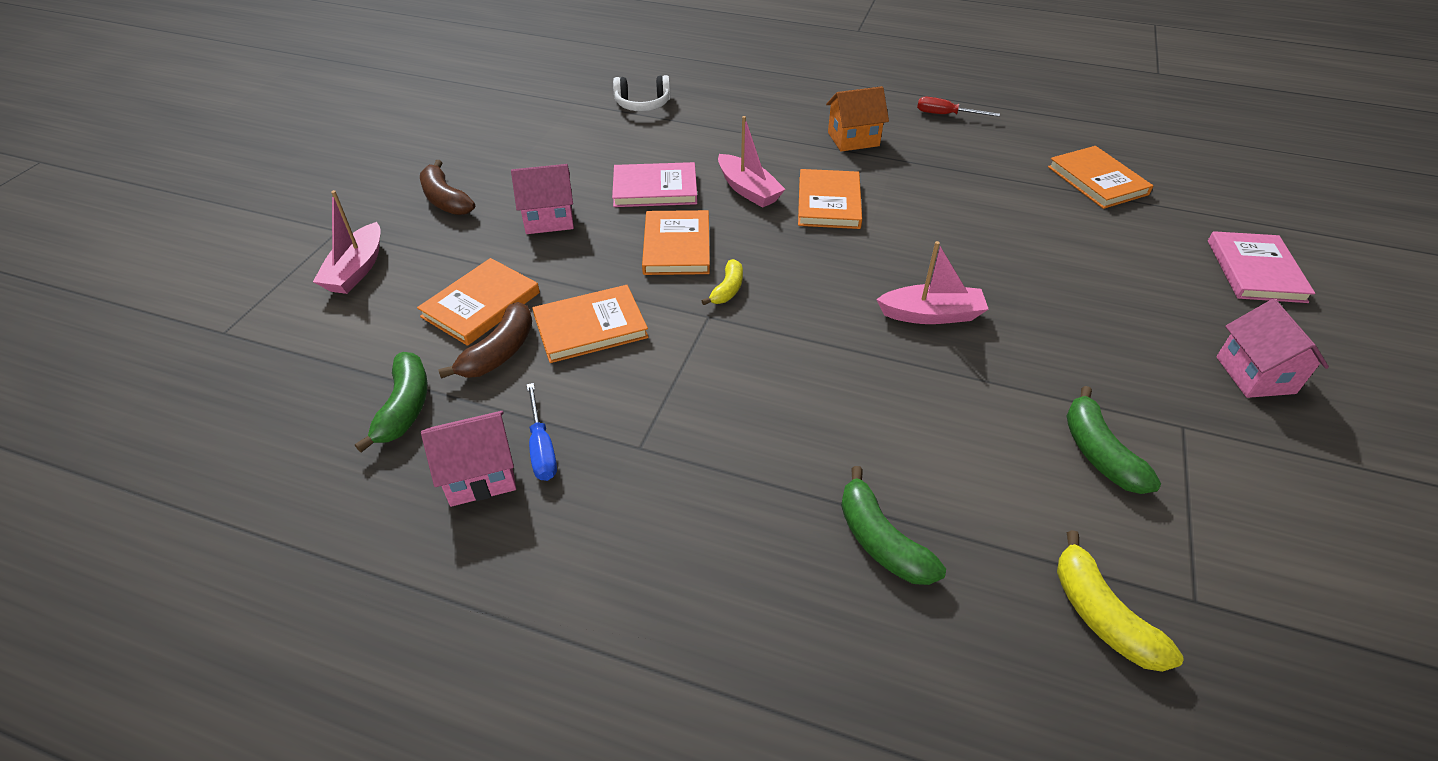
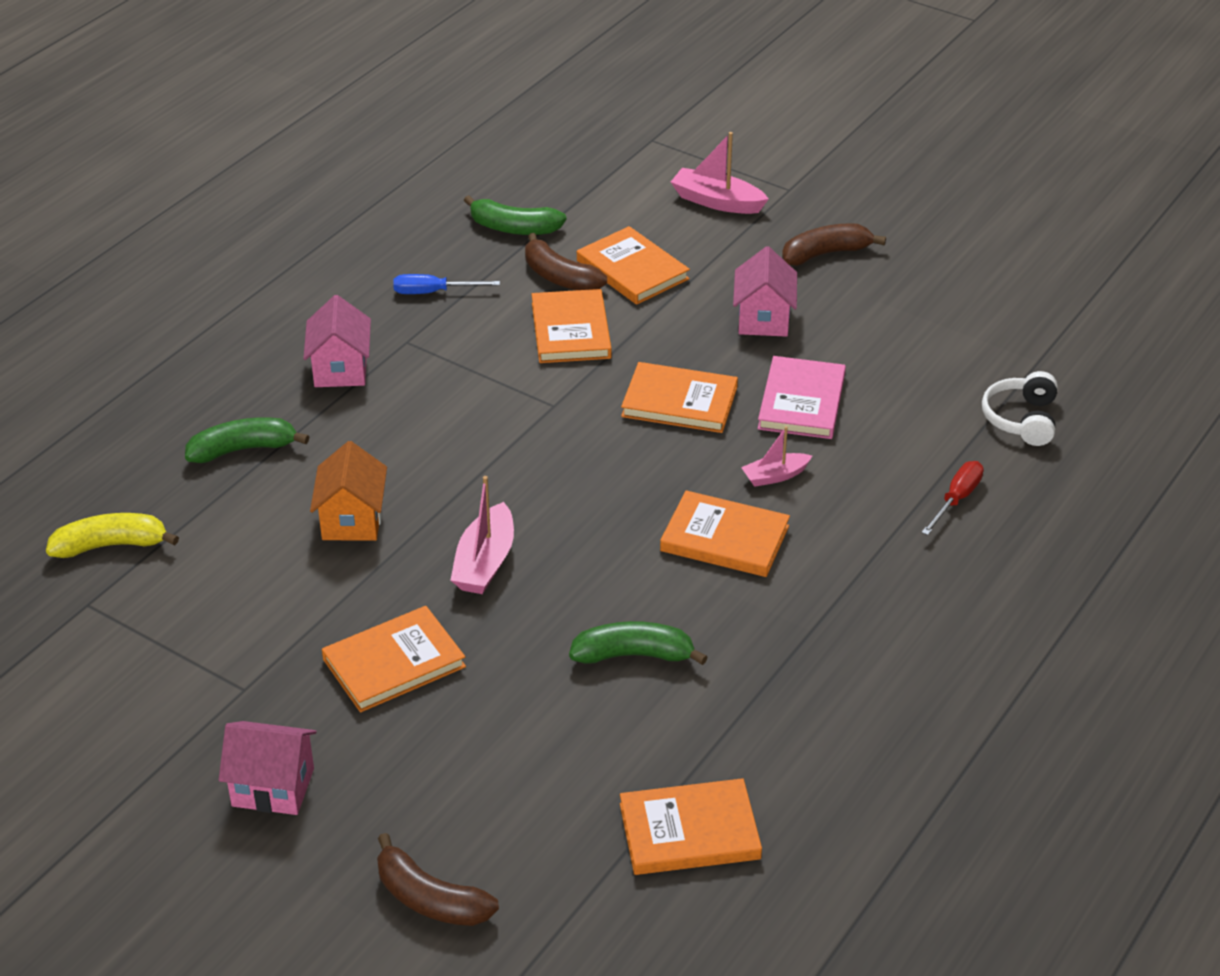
camera: 105 degrees right, 5 degrees down
pink house [421,411,516,507] -> pink house moved to [303,295,371,387]
yellow banana [702,259,743,305] -> none
pink boat [718,116,786,208] -> pink boat [741,426,812,487], size x0.63
orange house [826,86,889,152] -> orange house moved to [310,441,387,541]
red screwdriver [917,97,1000,117] -> red screwdriver moved to [922,461,984,535]
green banana [1067,386,1161,494] -> green banana moved to [569,621,708,665]
pink book [1208,231,1315,303] -> brown banana [377,833,499,926]
none -> orange book [322,606,466,712]

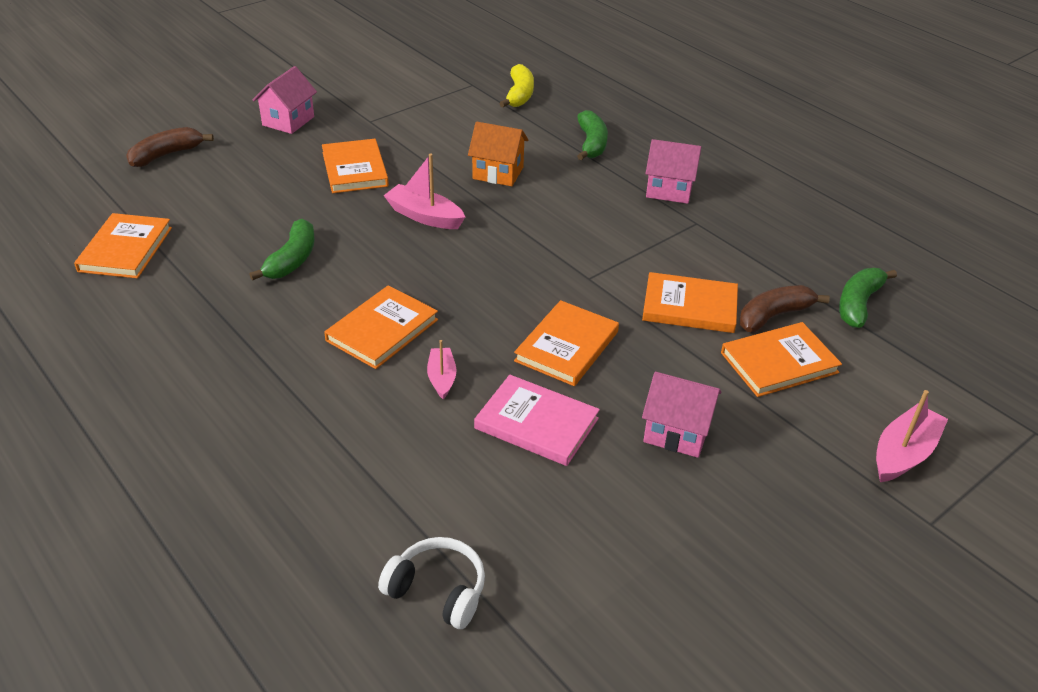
camera: 105 degrees right, 0 degrees up
blue screwdriver [393,274,500,294] -> none
brown banana [782,223,886,266] -> none
red screwdriver [922,461,984,535] -> none

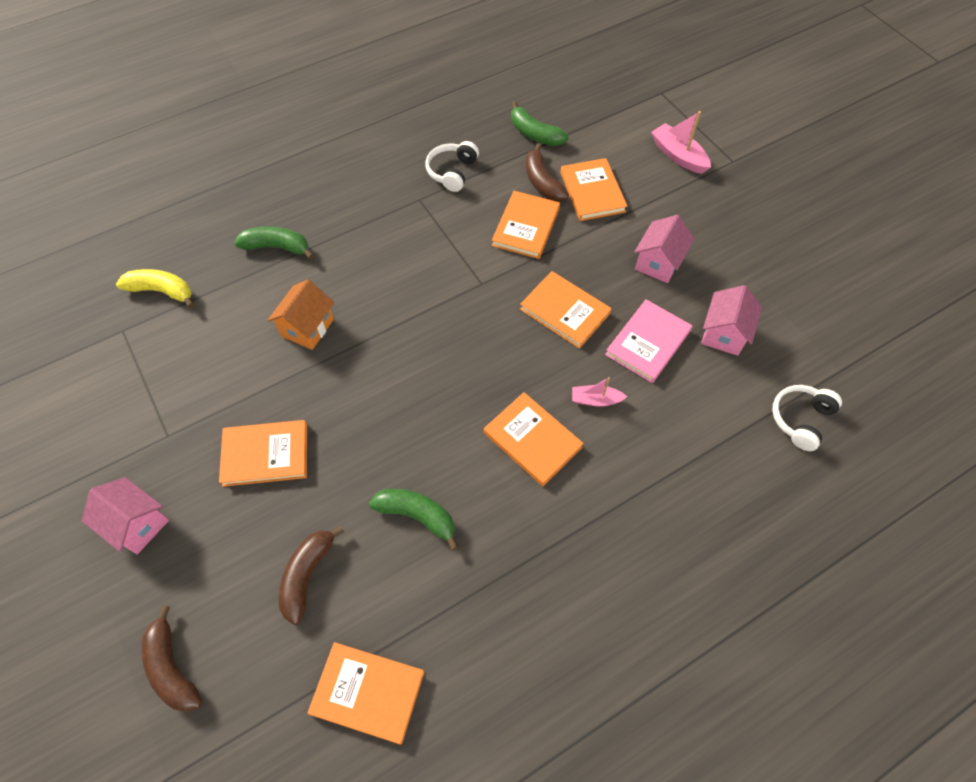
camera: 80 degrees left, 20 degrees up
pink boat [383,154,465,229] -> none
pink house [645,139,701,204] -> pink house moved to [701,285,762,356]
none -> brown banana [279,525,345,625]
none -> white headphones [426,141,479,192]

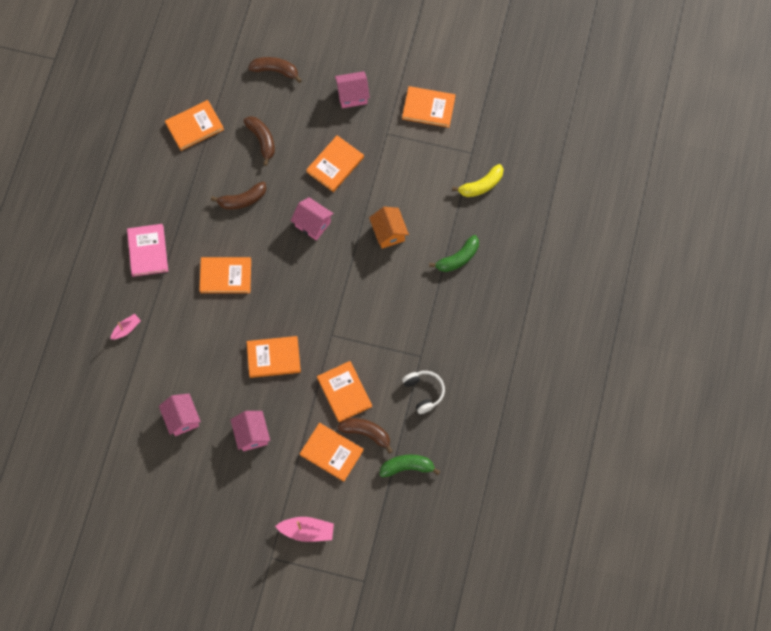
camera: 135 degrees right, 10 degrees up
green banana [369,489,459,551] -> brown banana [211,182,266,210]
pink boat [572,377,627,407] -> pink boat moved to [111,314,141,339]
pink book [605,299,692,383] -> pink book moved to [127,224,168,277]
white headphones [772,385,842,451] -> none
none -> pink house [290,197,334,241]
none -> orange book [402,86,456,128]

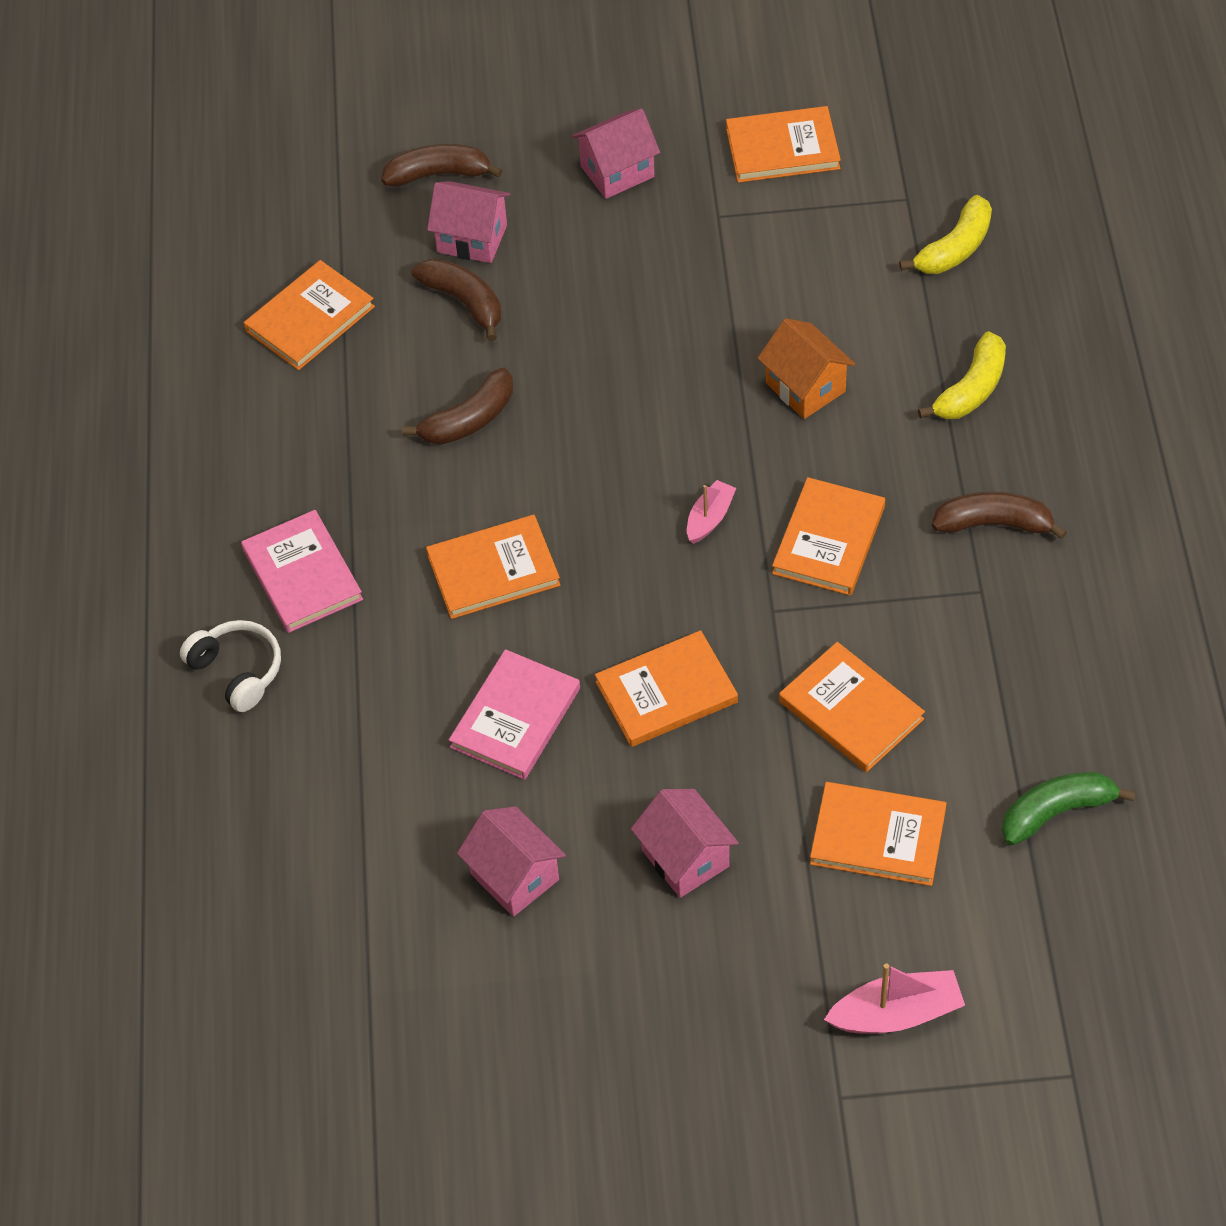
camera: 15 degrees left, 15 degrees down
pink boat [111,314,141,339] -> pink boat moved to [687,480,736,544]
pink house [290,197,334,241] -> pink house moved to [427,181,510,263]
orange book [306,135,364,192] -> orange book moved to [772,477,885,596]
brown banana [338,418,393,454] -> brown banana moved to [932,492,1067,539]
white headphones [402,371,445,414] -> white headphones moved to [180,620,281,712]
green banana [429,235,479,272] -> yellow banana [918,331,1006,419]
none -> pink book [449,649,580,780]

